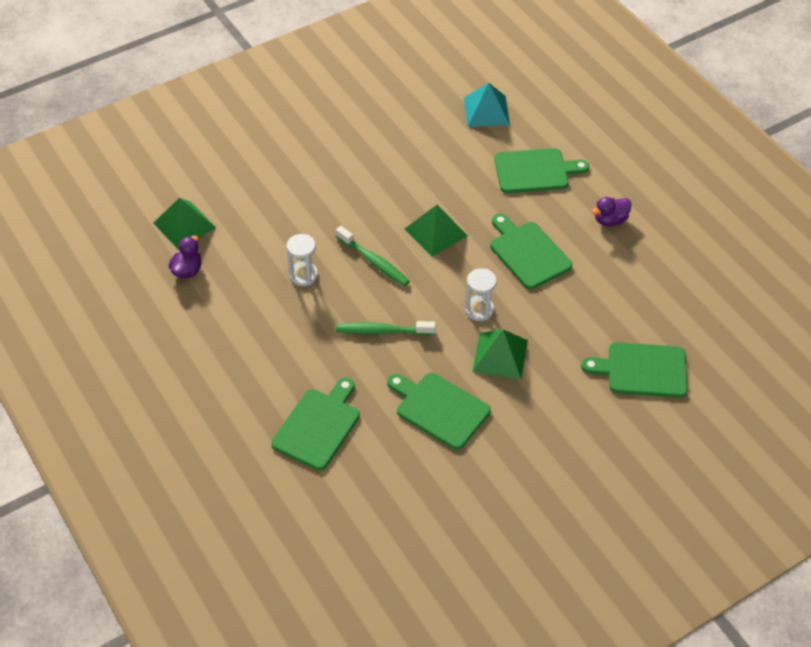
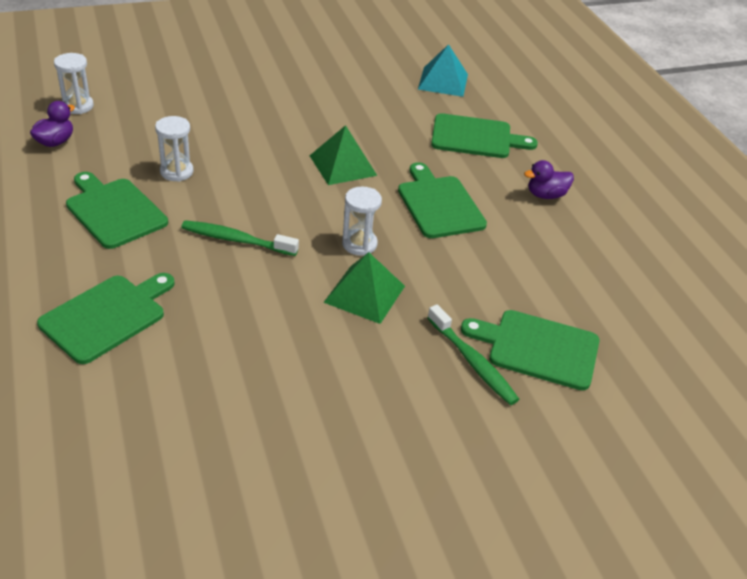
camera: 10 degrees right, 10 degrees down
green pyramid [154,198,216,250] -> white hourglass [54,53,94,114]
green toothbrush [336,226,410,286] -> green toothbrush moved to [427,304,520,405]
green cutting board [387,373,491,450] -> green cutting board moved to [66,172,168,249]

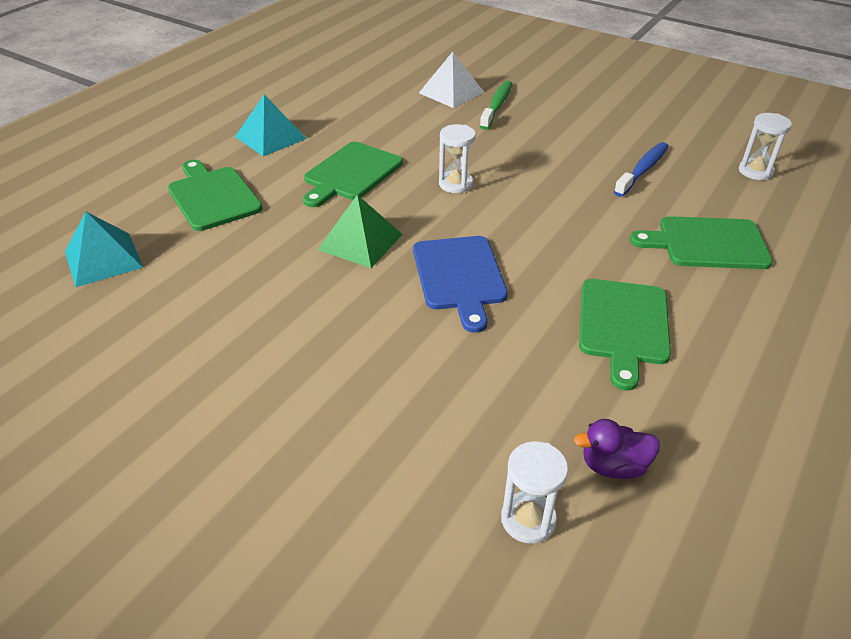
camera: 125 degrees left, 0 degrees up
white hourglass [155,116,194,182] -> white hourglass moved to [739,113,792,180]
green toothbrush [181,220,299,256] -> none
green pyramid [323,252,405,324] -> none
green cutting board [461,310,600,391] -> white pyramid [419,52,484,108]
purple duck [524,160,574,199] -> turquoise pyramid [235,94,307,156]
none -> blue cutting board [413,236,508,333]
none -> blue toothbrush [614,142,669,197]

